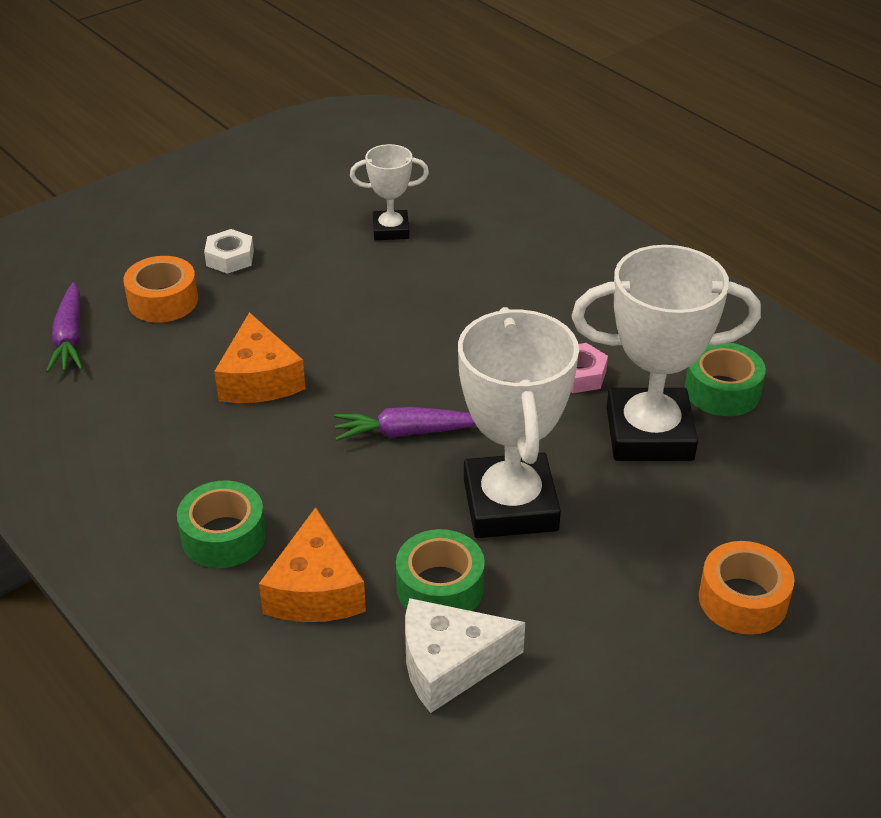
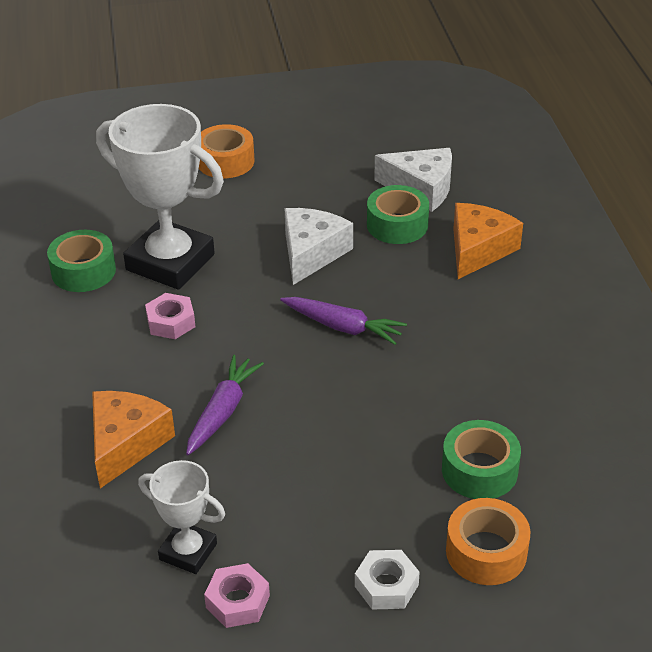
camera: 150 degrees left, 0 degrees up
purple carrot [46,282,83,373] -> purple carrot moved to [186,355,264,455]
green tape [177,481,266,568] -> green tape moved to [442,420,521,499]
orange cheese [214,312,306,403] -> orange cheese moved to [92,391,175,488]
white trophy [458,307,579,538] -> white cheese [284,208,353,285]
none -> pink nut [204,563,270,628]

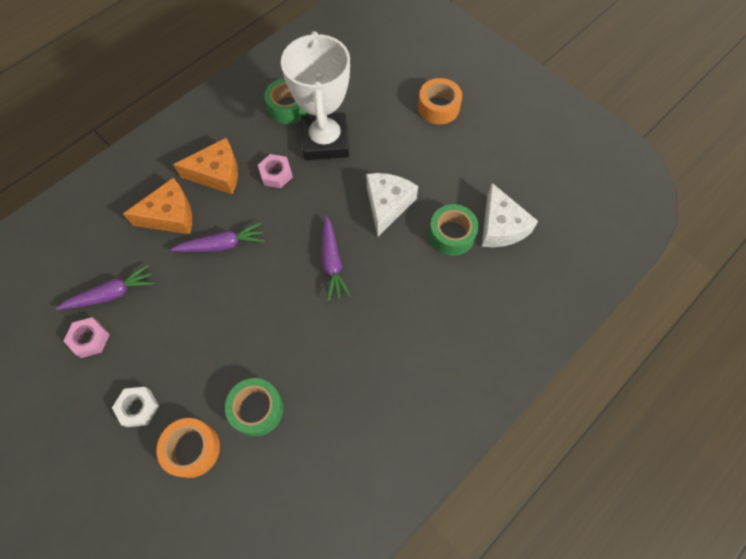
camera: 55 degrees right, 25 degrees up
white trophy [138,460,225,574] -> purple carrot [56,264,155,310]
white cheese [284,208,353,285] -> white cheese turned 60 degrees counterclockwise [366,173,418,236]
orange cheese [453,203,523,279] -> orange cheese moved to [173,138,238,194]

